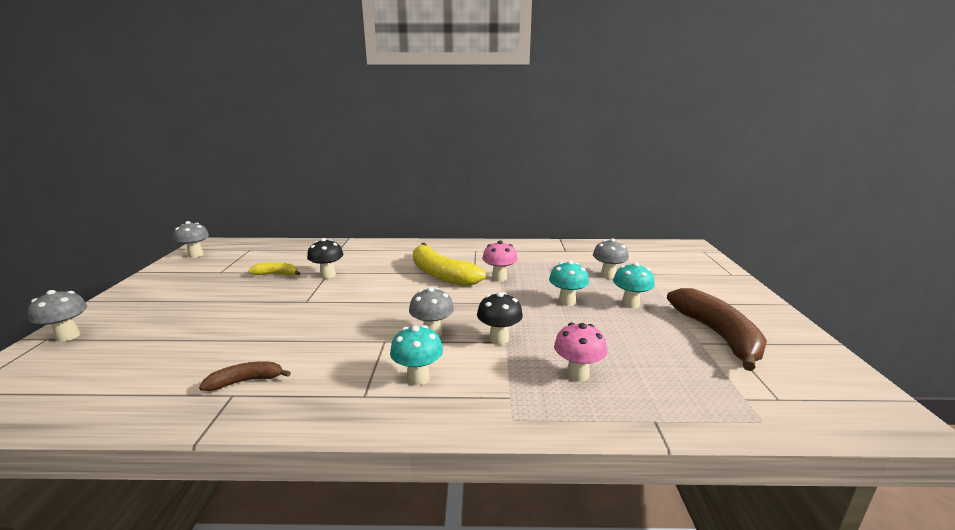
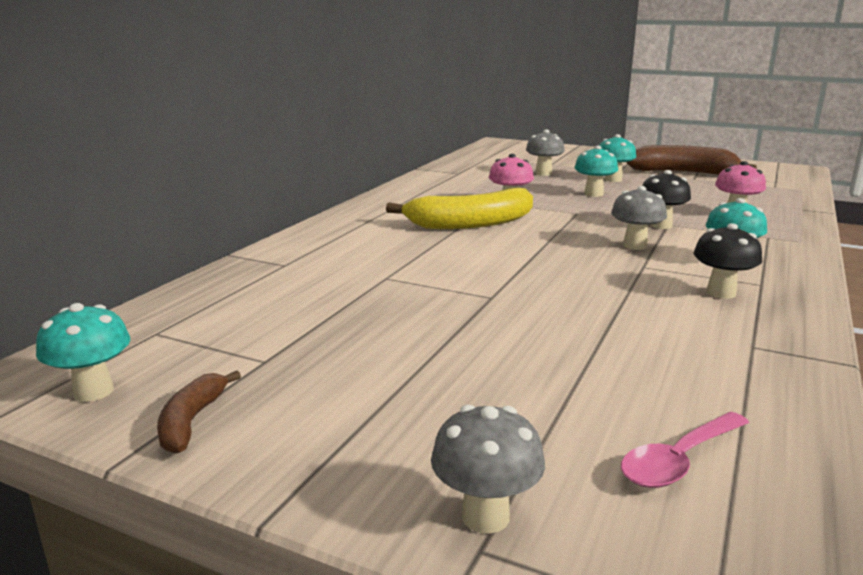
camera: 65 degrees left, 0 degrees up
grey mushroom [173,221,209,258] -> turquoise mushroom [36,303,130,402]
brown banana [199,361,291,391] -> brown banana moved to [157,371,241,454]
yellow banana [248,262,301,275] -> none
black mushroom [307,238,343,279] -> black mushroom moved to [694,223,762,299]
none -> pink spoon [621,412,749,488]

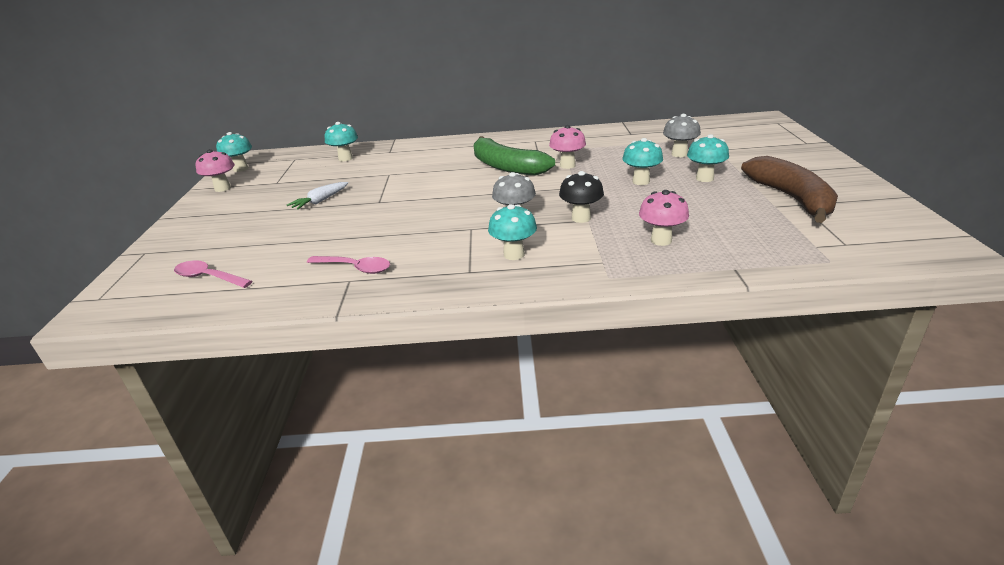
camera: 65 degrees right, 10 degrees up
brown banana [157,371,241,454] -> pink mushroom [196,149,235,192]
yellow banana [386,188,533,229] -> green banana [474,136,555,175]
grey mushroom [431,405,545,534] -> none
black mushroom [694,223,762,299] -> none
none -> white carrot [287,182,348,210]
none -> pink spoon [307,256,390,274]
none -> turquoise mushroom [325,122,358,161]

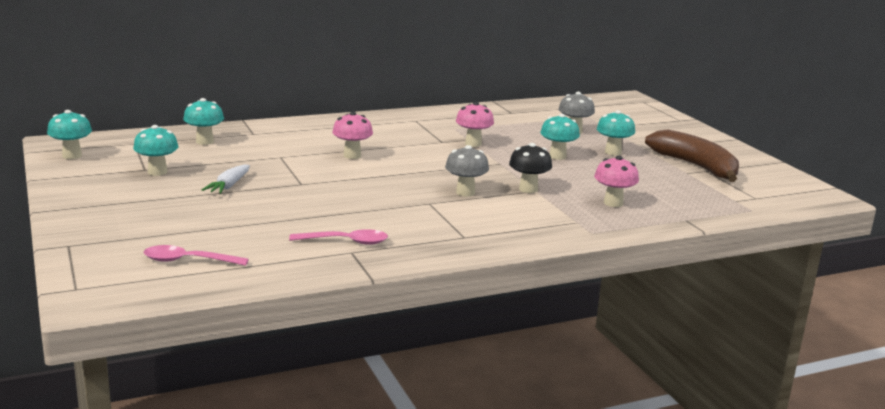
camera: 25 degrees left, 10 degrees down
pink mushroom [196,149,235,192] -> pink mushroom moved to [333,112,373,159]
green banana [474,136,555,175] -> none
turquoise mushroom [488,204,537,260] -> turquoise mushroom moved to [133,125,178,176]

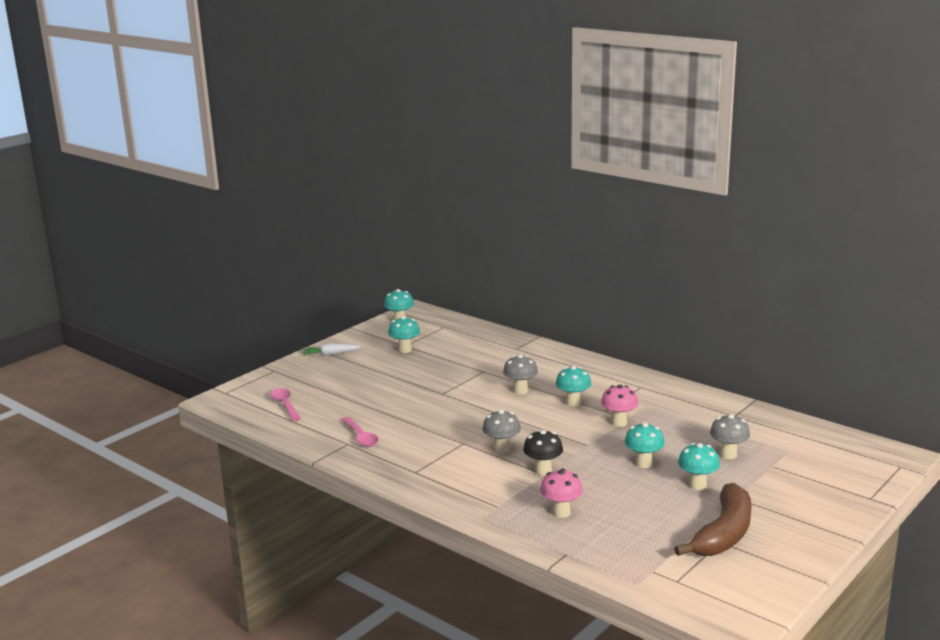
camera: 65 degrees right, 0 degrees up
turquoise mushroom [183,98,224,145] -> turquoise mushroom moved to [556,366,591,407]
white carrot [202,164,250,194] -> white carrot moved to [303,343,360,356]
pink mushroom [333,112,373,159] -> grey mushroom [503,354,538,395]

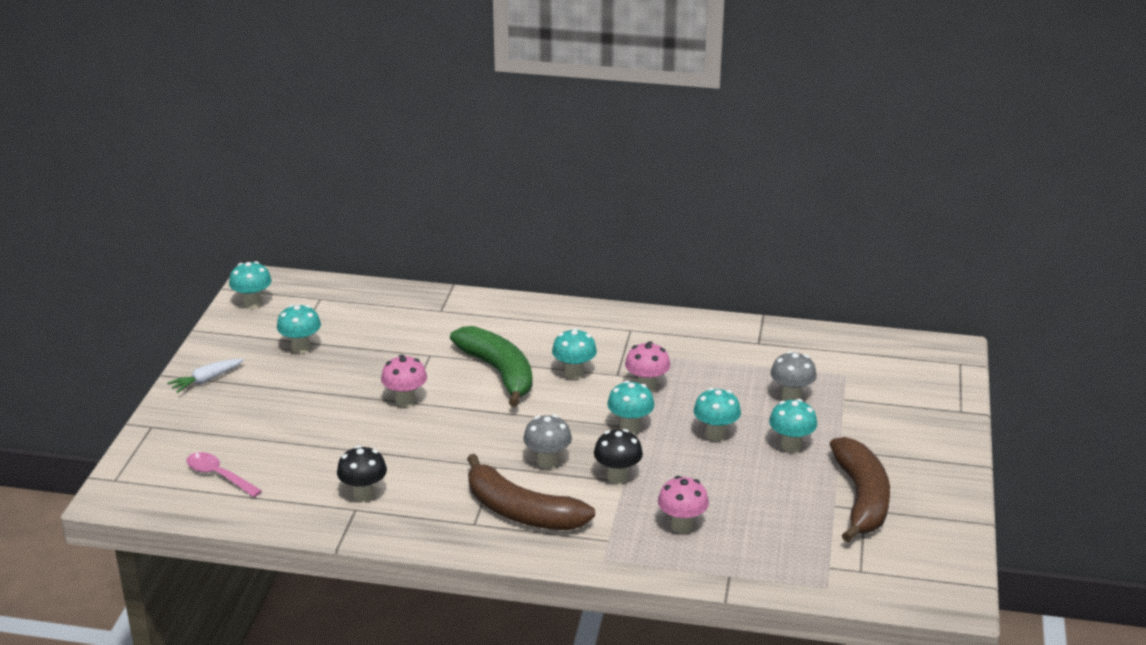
camera: 30 degrees left, 10 degrees up
pink spoon [341,417,379,447] -> black mushroom [337,446,387,502]
grey mushroom [503,354,538,395] -> green banana [450,326,533,407]
none -> pink mushroom [381,355,427,407]
none -> brown banana [467,454,595,530]
none -> turquoise mushroom [607,380,654,434]

